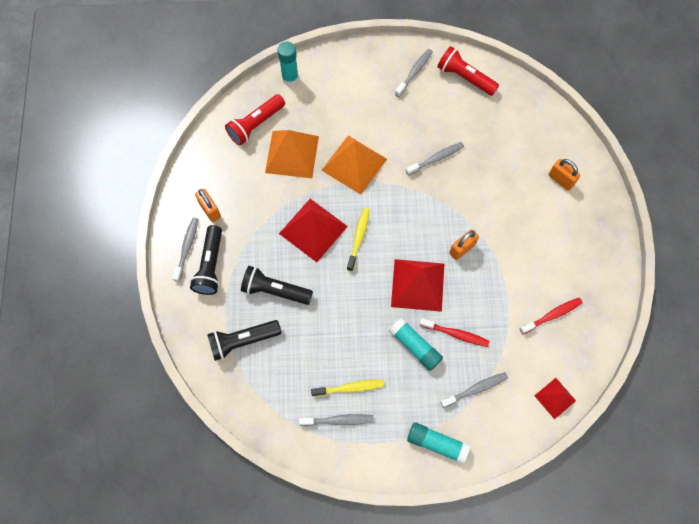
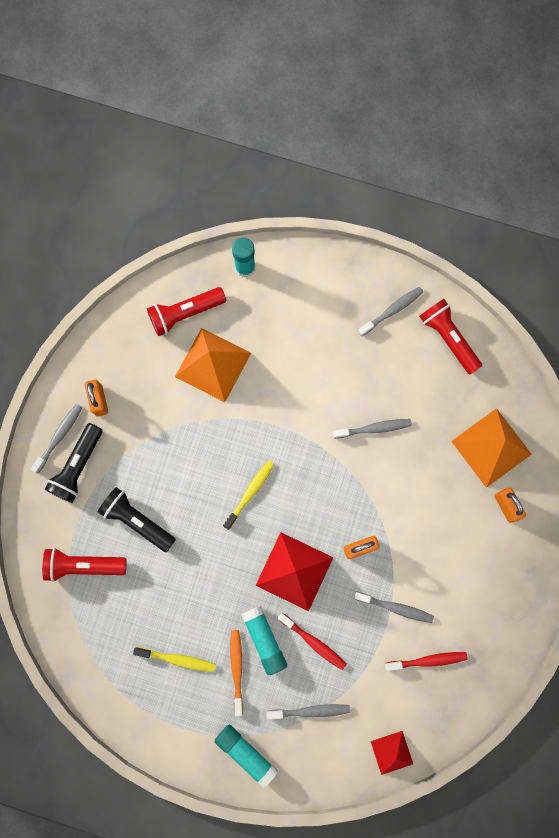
camera: 20 degrees right, 10 degrees up
black flashlight [207,320,281,361] -> red flashlight [42,548,127,582]
red pyramid [279,199,348,262] -> none
grey toothbrush [299,414,374,426] -> grey toothbrush moved to [354,592,434,623]
orange pyramid [322,136,387,195] -> orange pyramid moved to [451,408,532,488]
none -> orange toothbrush [230,630,243,716]

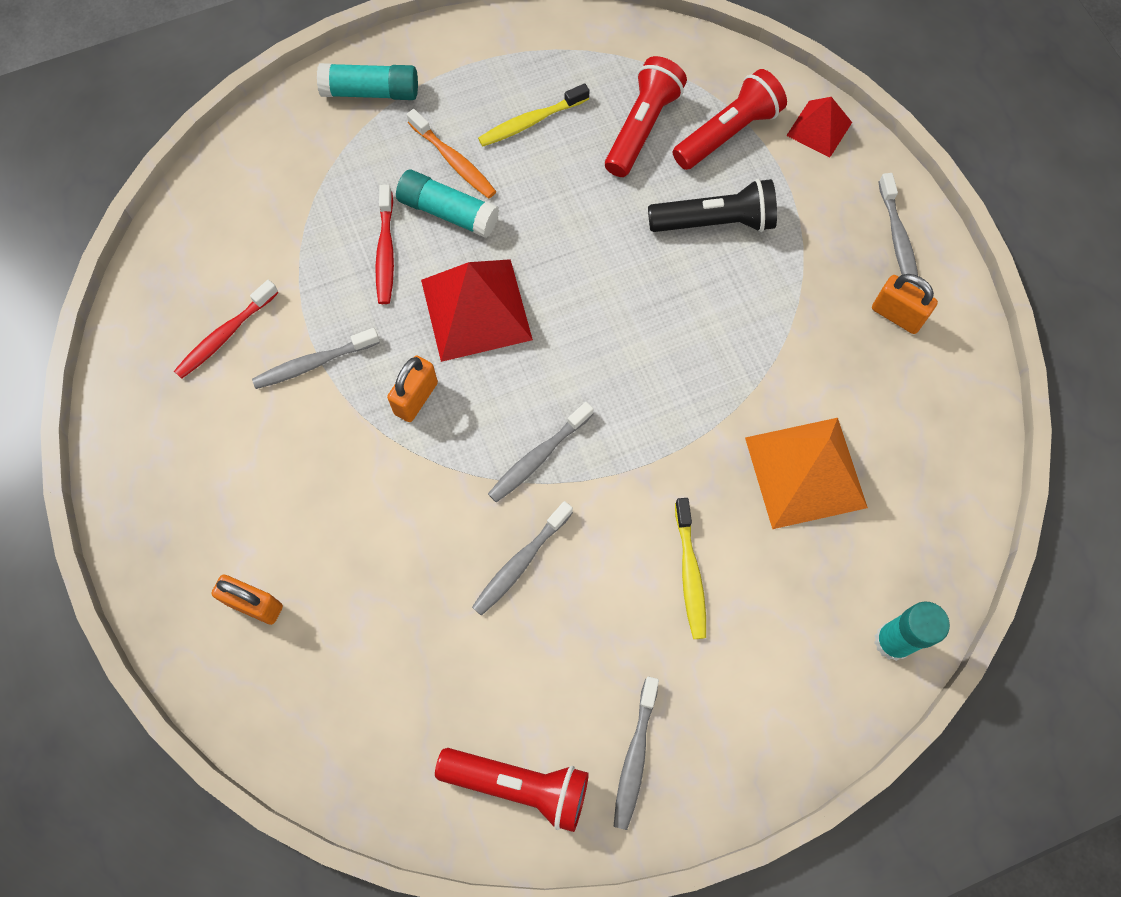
camera: 140 degrees right, 10 degrees down
black flashlight [45,423,103,503] -> none
red flashlight [147,287,226,336] -> red flashlight moved to [605,56,687,177]
yellow toothbrush [223,460,275,530] -> yellow toothbrush moved to [675,498,706,639]
grey toothbrush [266,704,350,720] -> grey toothbrush moved to [488,402,594,503]
red toothbrush [278,613,347,670] -> red toothbrush turned 90 degrees counterclockwise [375,185,394,304]
red pyramid [371,731,413,775] -> red pyramid moved to [786,97,852,158]
orange pyramid [451,408,532,488] -> none

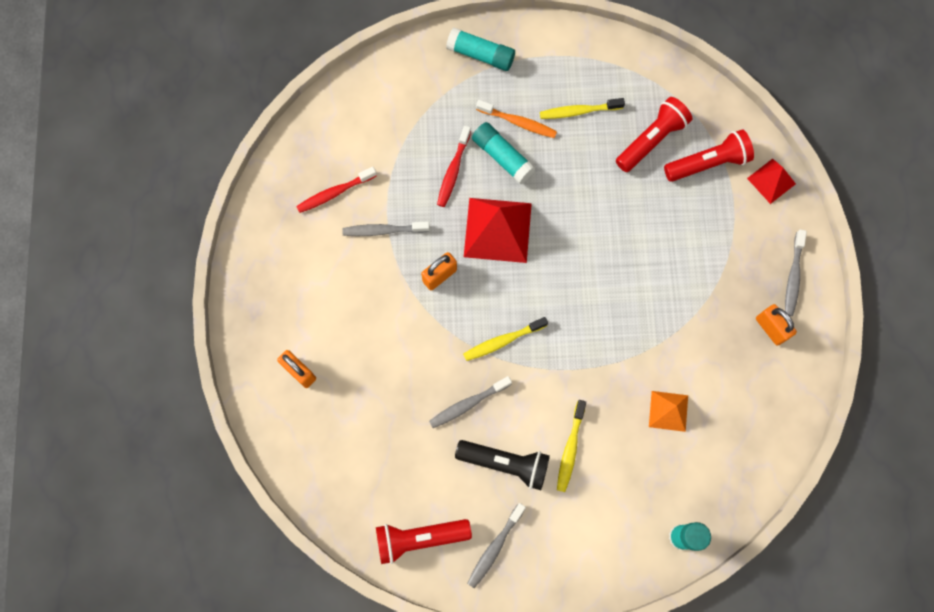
camera: 20 degrees right, 5 degrees up
orange toothbrush [407,109,496,198] -> orange toothbrush turned 45 degrees counterclockwise [476,100,557,138]
red flashlight [435,748,589,832] -> red flashlight turned 135 degrees clockwise [376,519,472,564]
grey toothbrush [488,402,594,503] -> yellow toothbrush [463,317,548,361]
black flashlight [648,179,777,232] -> black flashlight moved to [455,440,550,490]
orange pyramid [745,418,868,529] -> orange pyramid [649,391,688,432], size x0.56

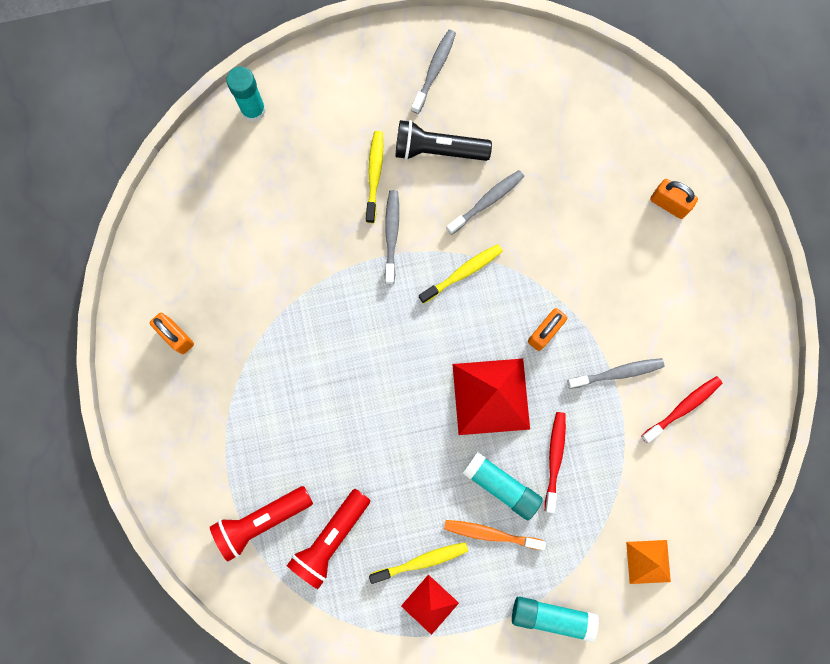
camera: 170 degrees right, 5 degrees up
red flashlight [376,519,472,564] -> none
orange pyramid [649,391,688,432] -> orange pyramid moved to [626,540,671,584]
red pyramid [747,159,796,204] -> red pyramid moved to [401,575,459,635]
grey toothbrush [785,230,807,316] -> grey toothbrush moved to [385,190,399,284]

